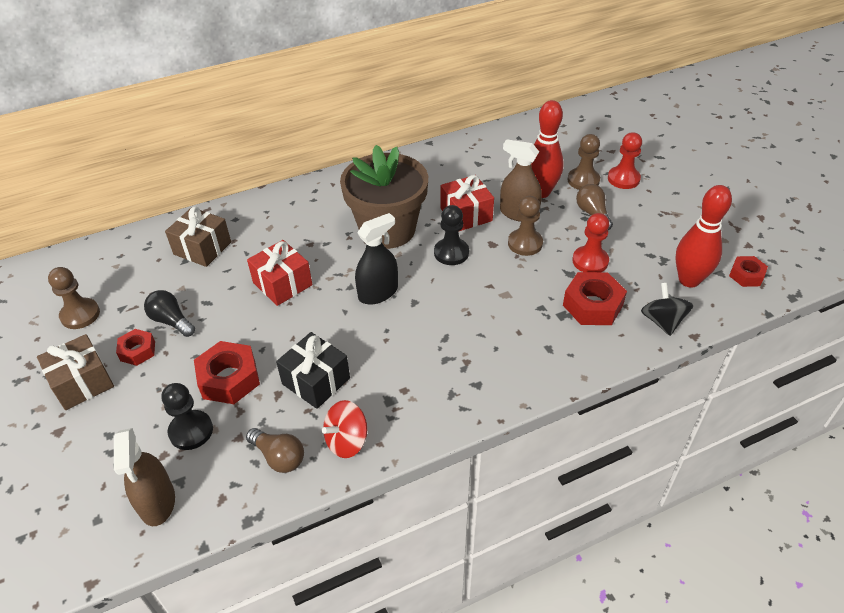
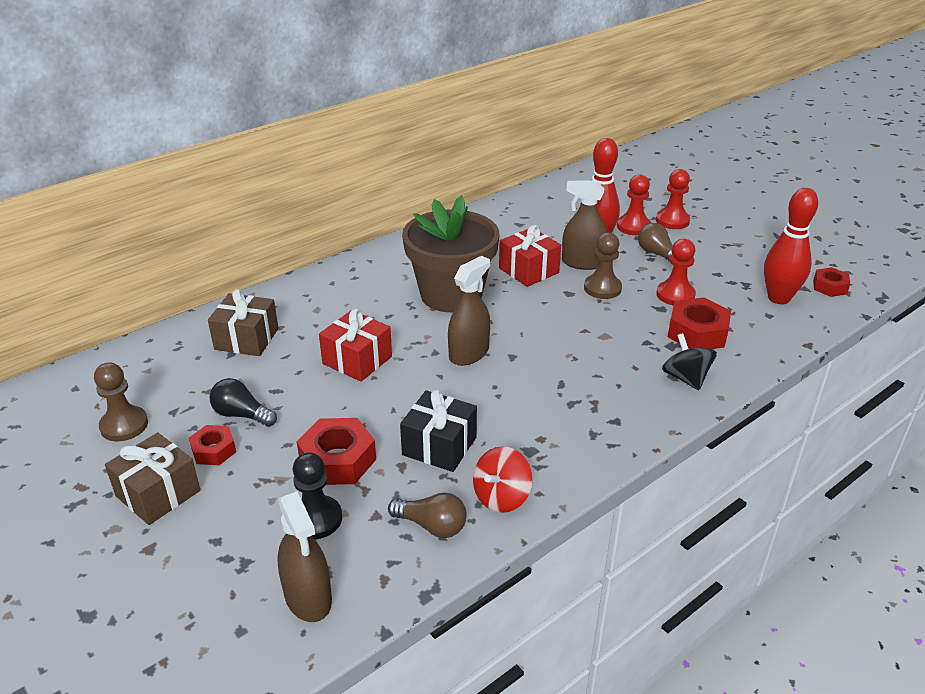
camera: 15 degrees left, 10 degrees down
black spray bottle [355,213,398,305] -> brown spray bottle [448,256,490,366]
black pawn [434,205,469,265] -> none
brown pawn [568,134,600,190] -> red pawn [617,174,651,235]
black spinning top [641,283,694,336] -> black spinning top moved to [662,333,717,390]

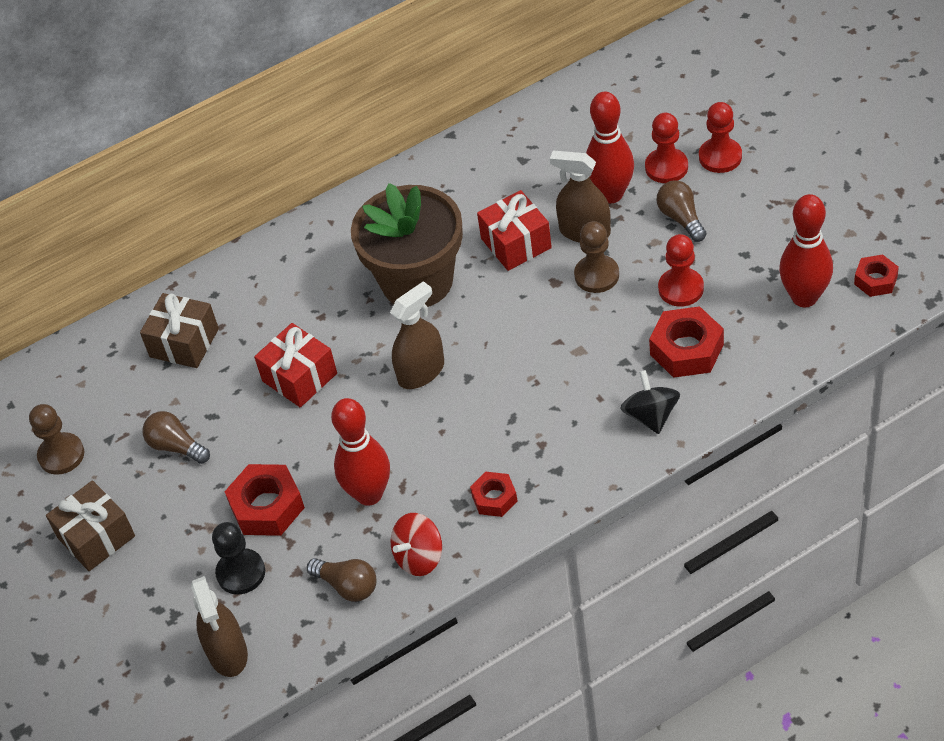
camera: 15 degrees right, 15 degrees up
red nut [189,425,236,465] -> red nut moved to [470,472,517,517]
black light bulb [210,378,277,427] -> brown light bulb [142,411,210,464]
black gift [400,390,477,472] -> red bowling pin [331,398,390,506]

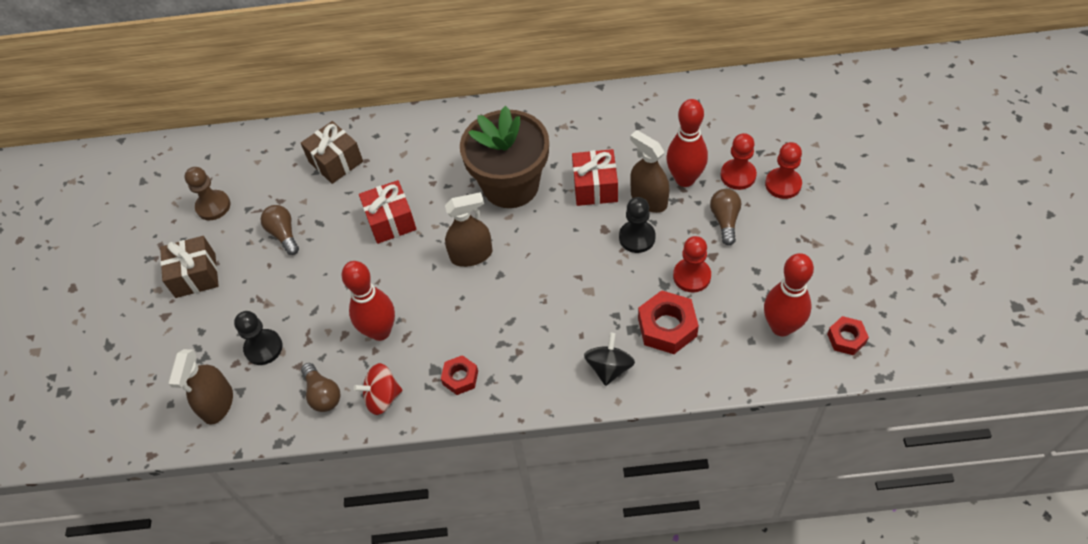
camera: 25 degrees right, 5 degrees up
red nut [224,464,305,536] -> none
brown pawn [574,221,619,293] -> black pawn [619,197,656,253]

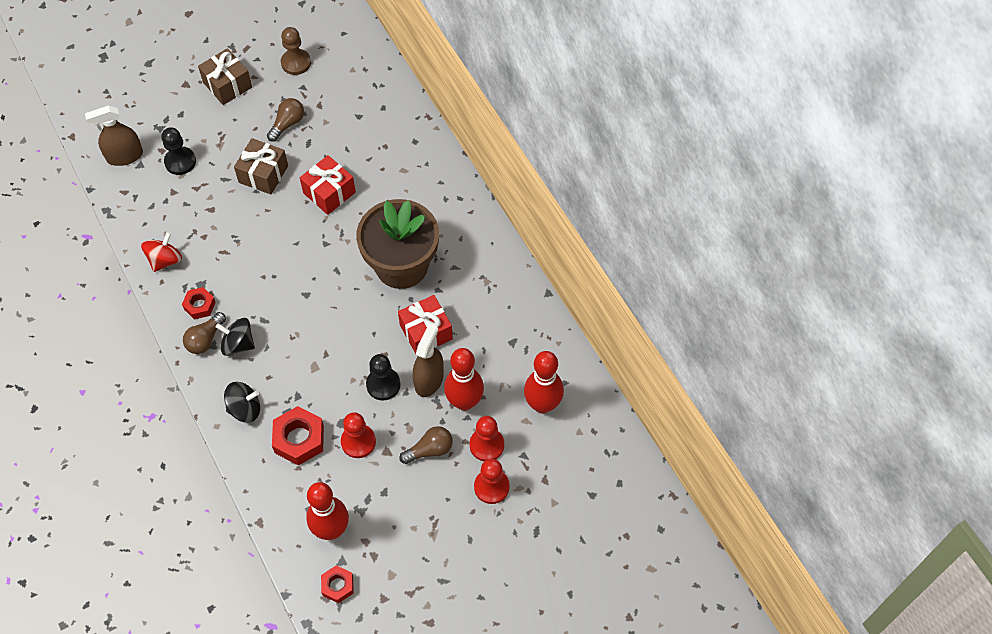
camera: 60 degrees right, 5 degrees up
brown gift [301,121,363,184] -> brown gift moved to [234,138,288,194]
brown light bulb [301,363,340,412] -> brown light bulb moved to [183,312,226,354]
red bowling pin [342,261,395,341] -> red bowling pin moved to [524,351,564,414]
red spinning top [353,363,402,415] -> red spinning top turned 75 degrees clockwise [141,232,182,272]
brown spray bottle [445,192,493,267] -> none
none -> black spinning top [216,318,255,356]

